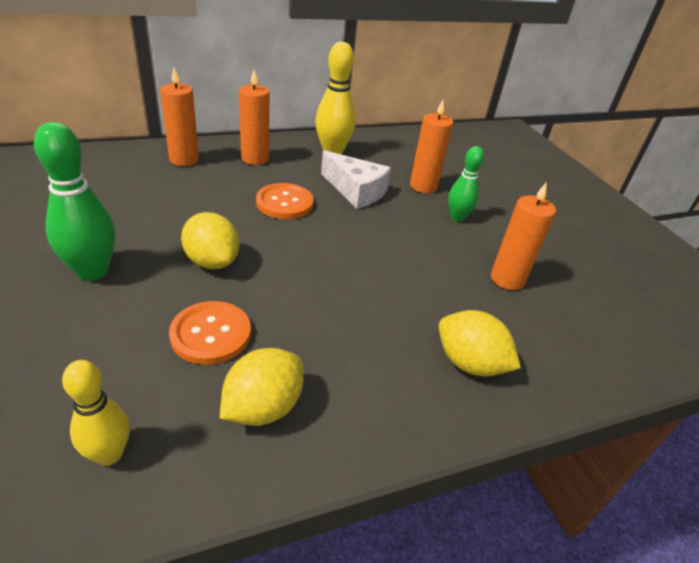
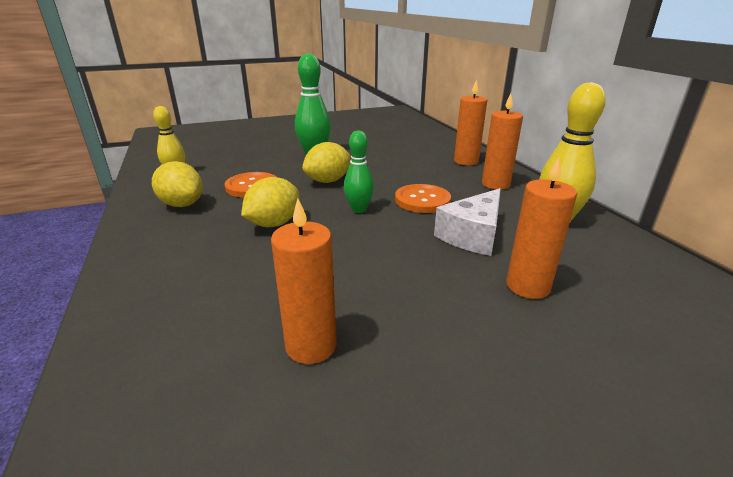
camera: 95 degrees right, 10 degrees down
yellow lemon [439,310,521,376] -> yellow lemon moved to [241,177,299,227]
green bowling pin [448,146,484,222] -> green bowling pin moved to [344,131,374,213]

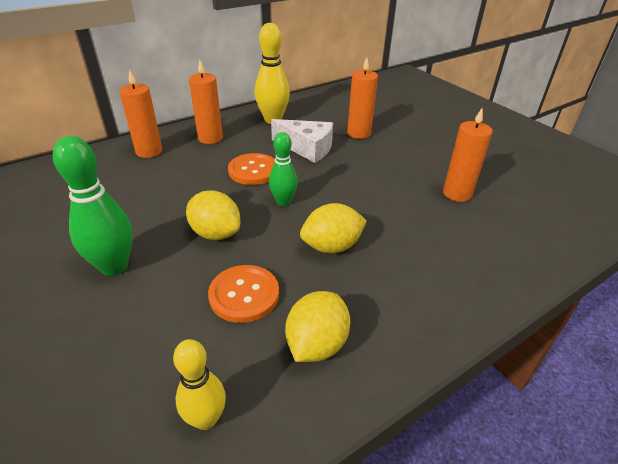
camera: 105 degrees left, 10 degrees up
yellow lemon [241,177,299,227] -> yellow lemon turned 45 degrees counterclockwise [300,203,367,253]

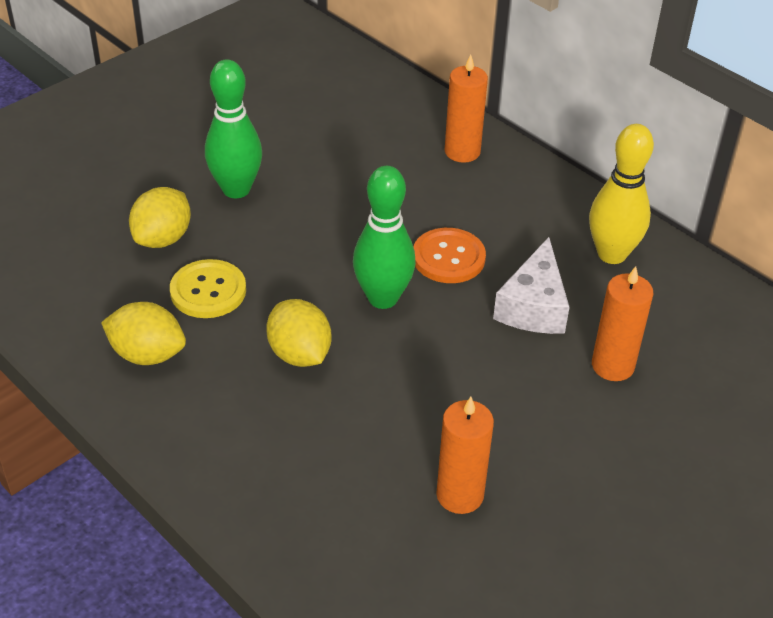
camera: 80 degrees right, 5 degrees up
yellow bowling pin [173,339,226,430] -> none
yellow lemon [186,190,240,240] -> yellow lemon moved to [129,187,191,248]
orange candle [189,60,223,144] -> none
orange button [208,265,279,323] -> yellow button [170,259,246,318]
green bowling pin [269,132,298,206] -> green bowling pin [353,166,416,309], size x1.57

